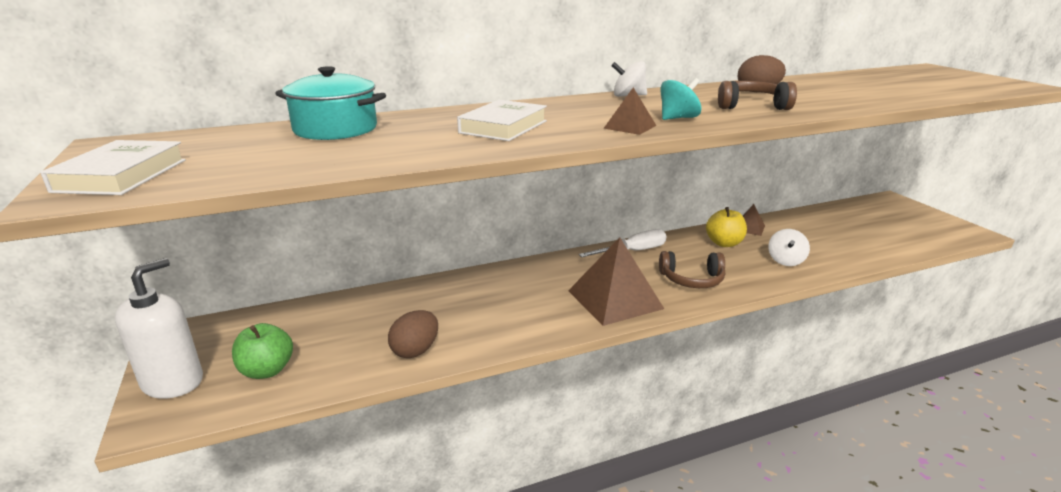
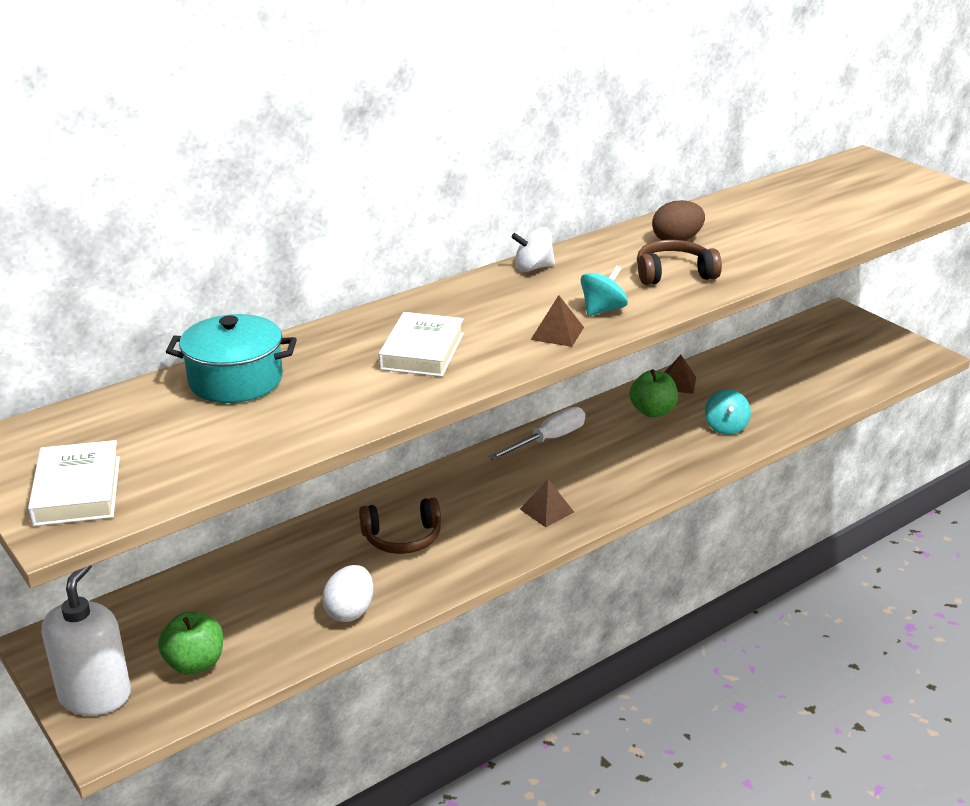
camera: 15 degrees left, 5 degrees up
brown egg [388,310,438,358] -> white egg [322,565,373,622]
brown pyramid [568,237,664,326] -> brown pyramid [520,479,574,527], size x0.48
brown headphones [659,251,725,288] -> brown headphones moved to [359,497,441,554]
yellow apple [706,207,747,247] -> green apple [629,369,678,417]
white spinning top [768,229,810,266] -> turquoise spinning top [705,389,751,435]

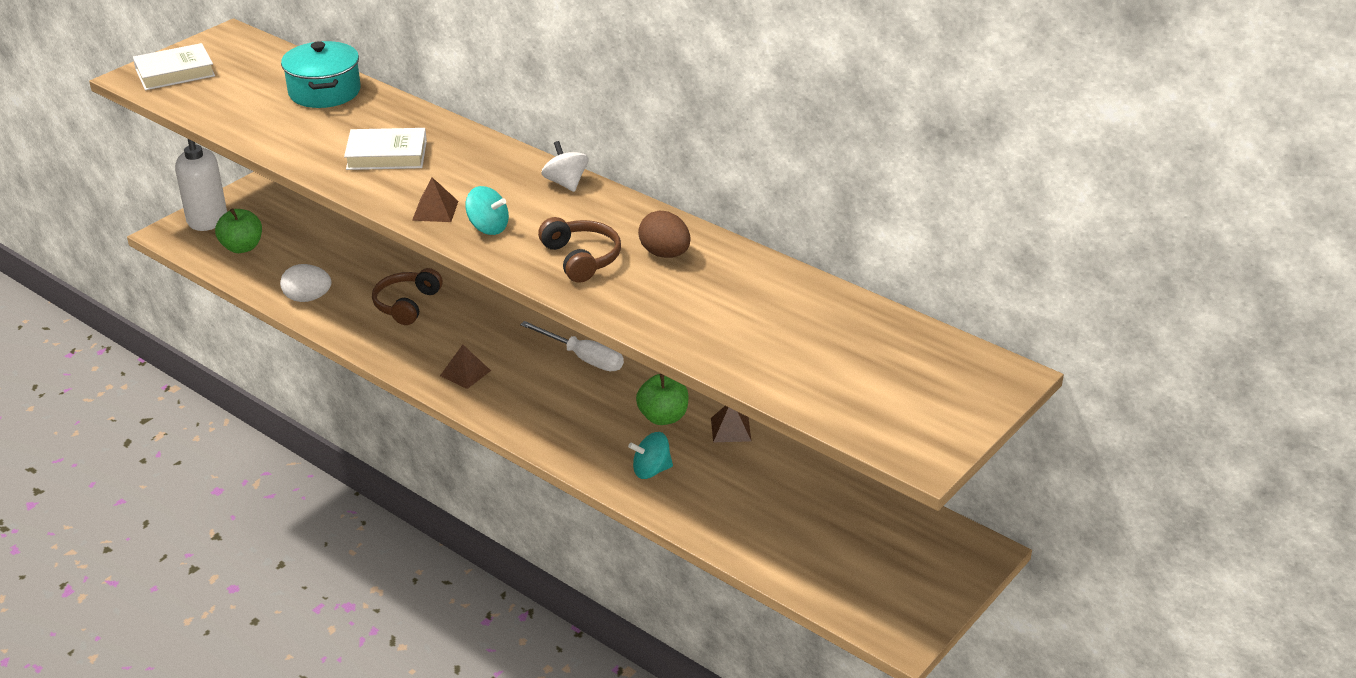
camera: 75 degrees right, 5 degrees up
brown headphones [359,497,441,554] -> brown headphones turned 45 degrees clockwise [372,268,443,325]

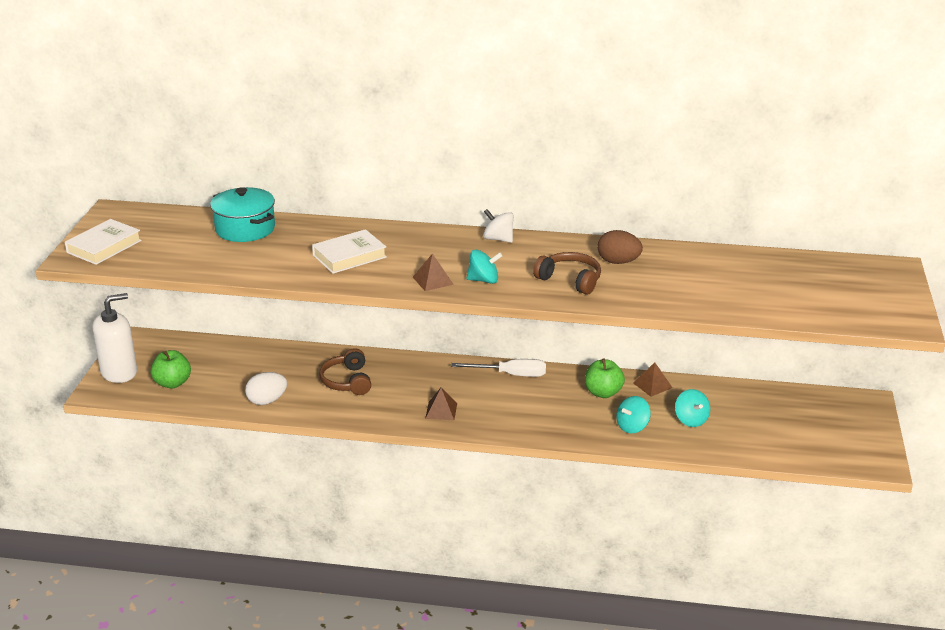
camera: 30 degrees left, 5 degrees down
none -> turquoise spinning top [675,389,710,427]

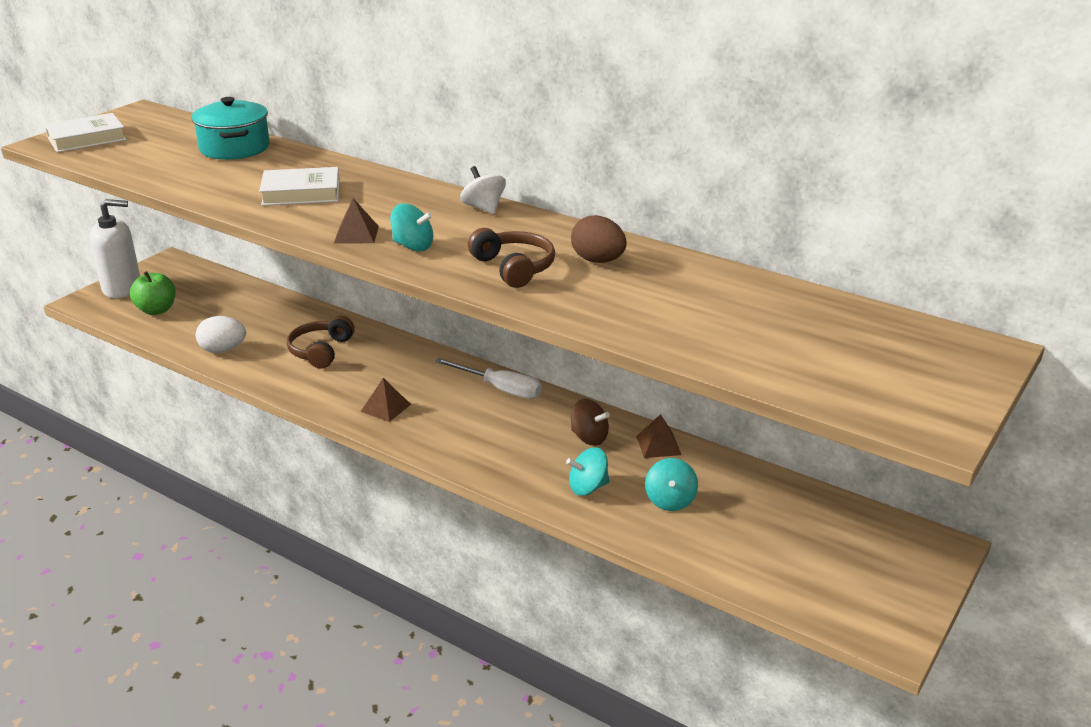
camera: 25 degrees right, 0 degrees up
green apple [585,358,625,398] -> brown spinning top [571,399,610,446]

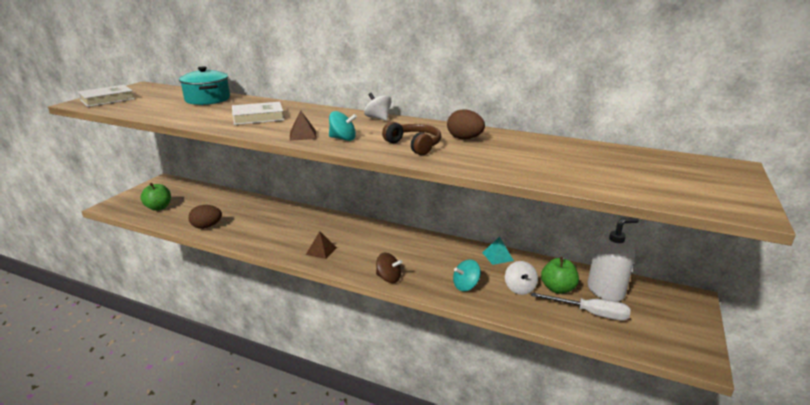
camera: 10 degrees left, 5 degrees down
white soap dispenser [89,199,140,298] -> white soap dispenser moved to [588,218,639,302]
white egg [196,316,246,353] -> brown egg [188,205,222,229]
brown headphones [287,316,355,369] -> none
white screwdriver [435,358,542,399] -> white screwdriver moved to [531,292,631,320]
brown spinning top [571,399,610,446] -> brown spinning top moved to [376,253,402,283]
brown pyramid [636,414,681,458] -> turquoise pyramid [482,237,514,265]
turquoise spinning top [645,458,698,511] -> white spinning top [505,261,538,295]
none -> green apple [541,257,579,294]

